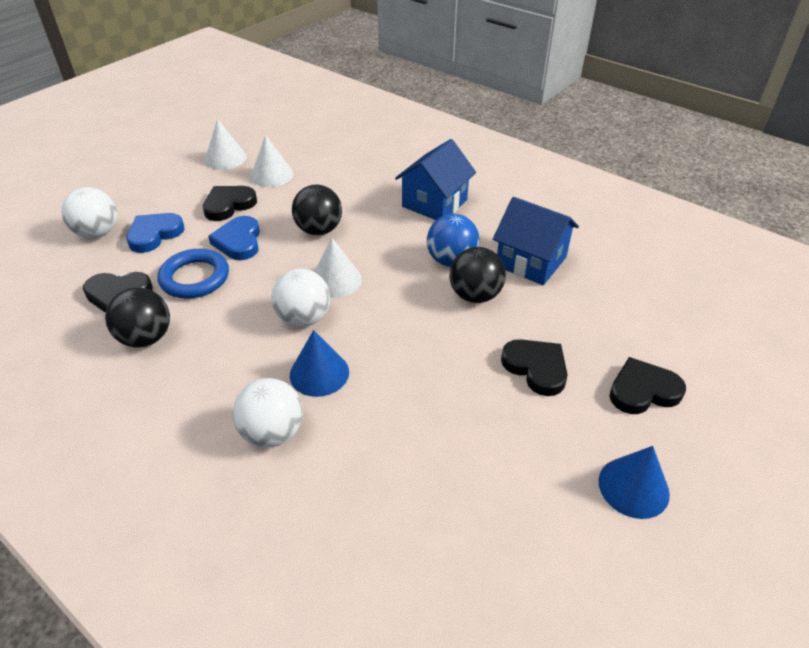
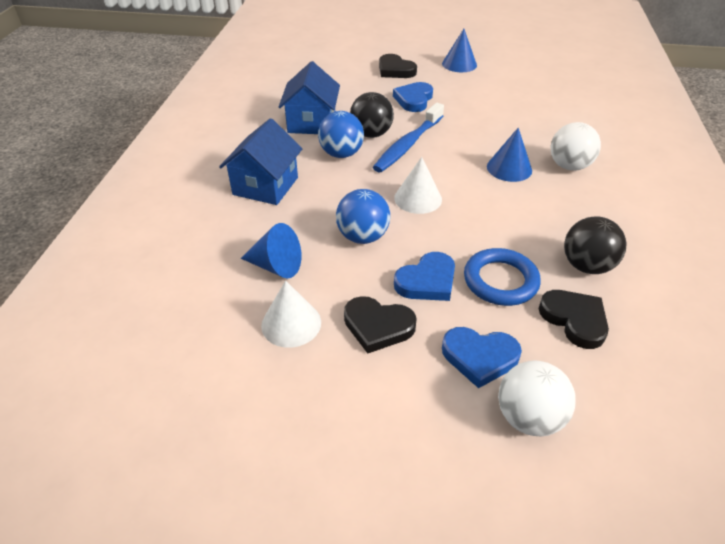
camera: 120 degrees left, 0 degrees up
white cone [205,119,247,170] -> none
white ball [271,269,330,327] -> none
black ball [292,185,342,235] -> blue ball [336,189,390,244]
blue house [395,139,476,220] -> blue house turned 75 degrees counterclockwise [219,118,302,205]
black heart [501,339,567,396] -> blue heart [393,82,433,112]
none -> blue cone [241,223,301,278]
none -> blue toothbrush [373,103,444,172]

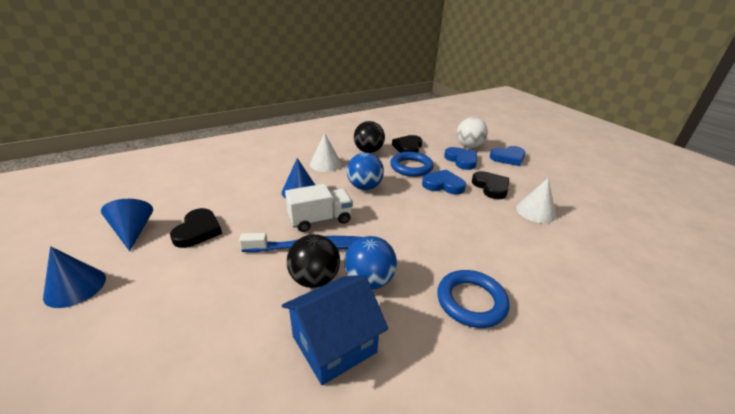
camera: 130 degrees left, 10 degrees down
blue house [219,118,302,205] -> blue ring [437,270,510,328]
blue cone [241,223,301,278] -> blue cone moved to [101,199,153,251]
blue ball [336,189,390,244] -> blue ball moved to [347,153,384,190]
black heart [379,54,417,78] -> black heart moved to [170,208,222,248]
blue heart [393,82,433,112] -> blue heart moved to [490,146,526,166]
white cone [394,157,442,214] -> white cone moved to [310,133,342,172]
white ball [551,122,601,171] -> none
none -> white truck [285,184,353,232]

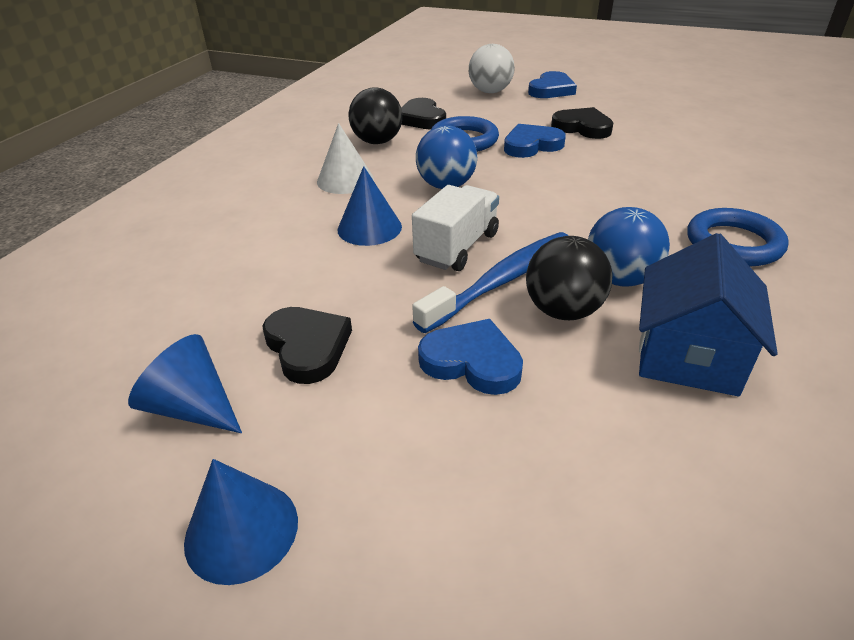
camera: 35 degrees left, 5 degrees up
blue heart [444,147,477,170] -> blue heart moved to [418,319,523,395]
white cone [516,178,556,223] -> none

